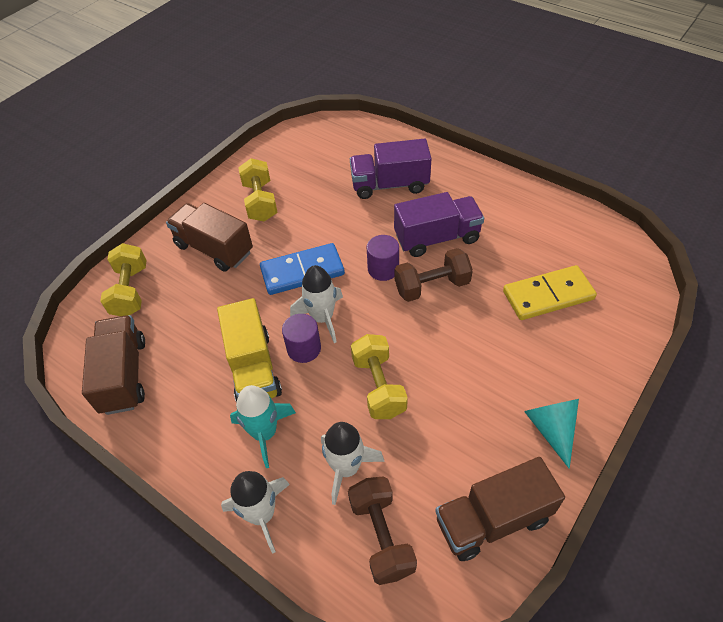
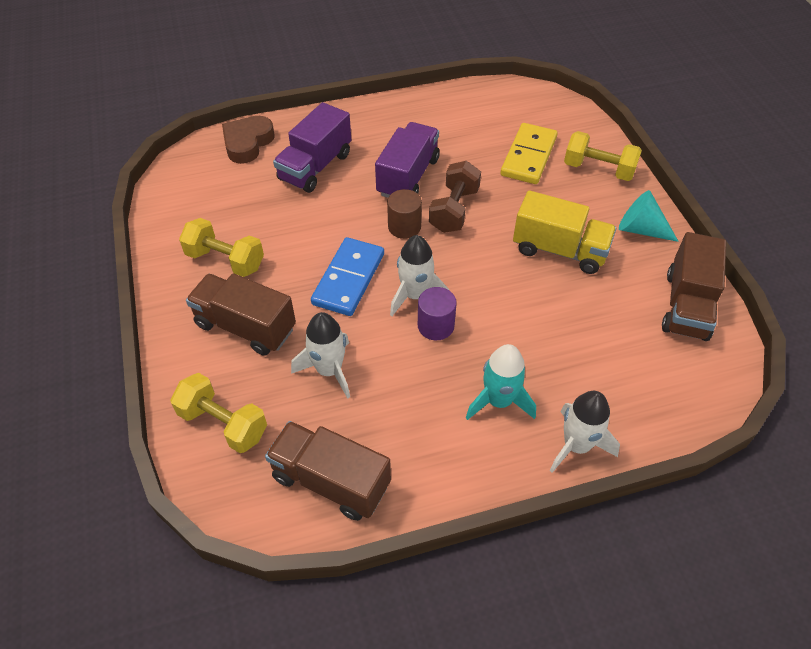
camera: 55 degrees left, 0 degrees up
brown truck [166,203,253,272] -> brown truck turned 45 degrees clockwise [186,273,296,356]
yellow truck [217,298,282,402] -> yellow truck moved to [513,190,617,274]
white rocket [321,422,385,505] -> white rocket moved to [291,312,350,399]
brown dumbbell [348,476,417,585] -> none
yellow dumbbell [351,334,408,419] -> yellow dumbbell moved to [564,131,642,181]
purple cylinder [367,235,399,281] -> brown cylinder [387,189,422,239]
none -> brown heart [222,116,275,164]

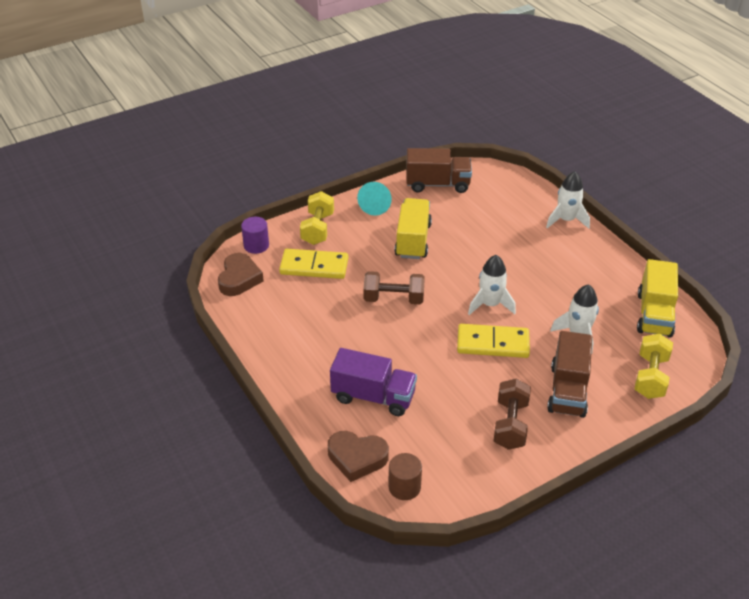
camera: 105 degrees left, 10 degrees down
yellow dumbbell [179,218,264,277] -> brown dumbbell [494,379,531,450]
brown truck [265,421,391,521] -> yellow truck [637,259,678,338]
blue domino [311,237,384,316] -> yellow domino [457,324,530,358]
purple truck [375,122,440,198] -> none
brown cylinder [387,189,422,239] -> brown cylinder moved to [388,453,422,500]
purple cylinder [418,287,457,340] -> purple cylinder moved to [241,217,269,254]
turquoise rocket [466,344,536,420] -> none
none -> brown heart [218,253,264,296]

